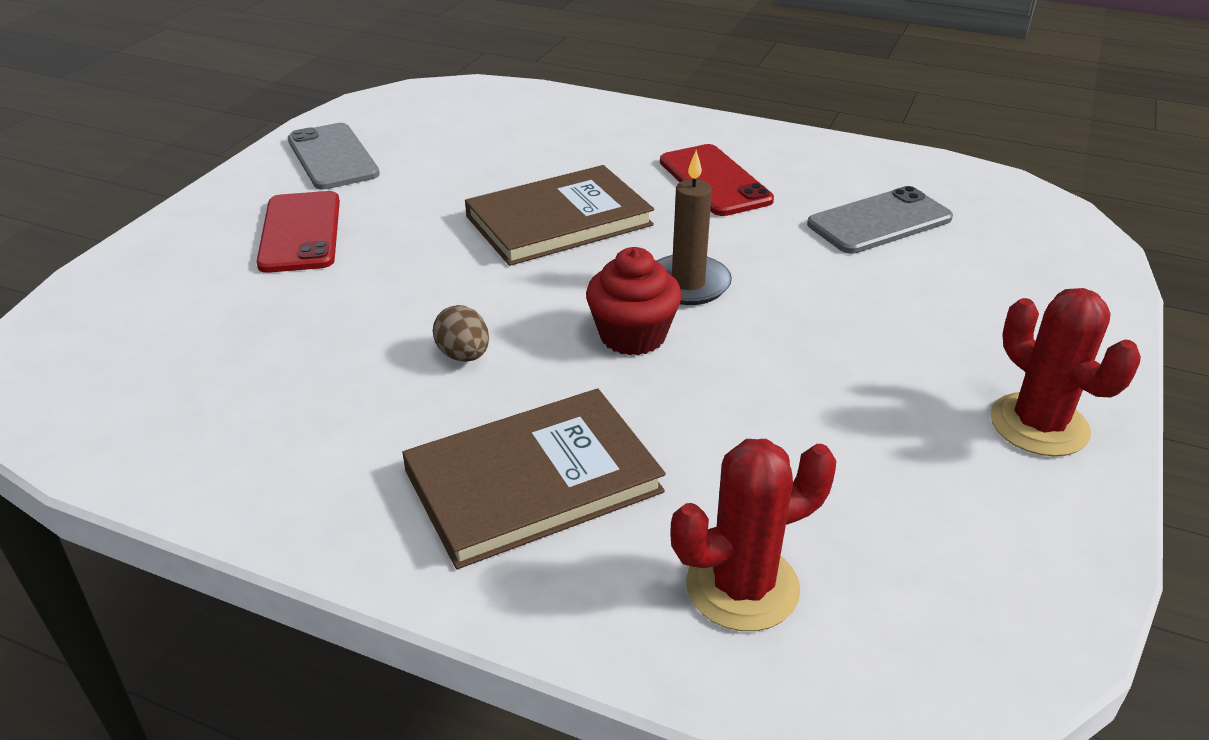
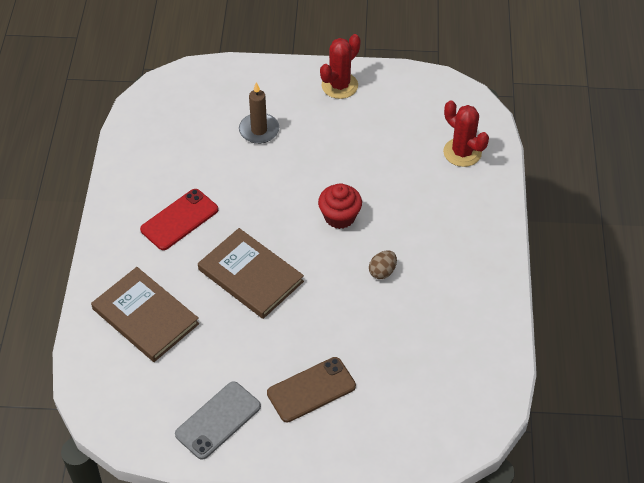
camera: 110 degrees left, 15 degrees up
red phone [256,191,340,273] -> brown phone [267,357,356,422]
brown book [402,389,666,569] -> brown book moved to [91,267,199,362]
brown candle [656,150,732,305] -> brown candle moved to [239,82,279,144]
grey phone [807,186,953,254] -> none

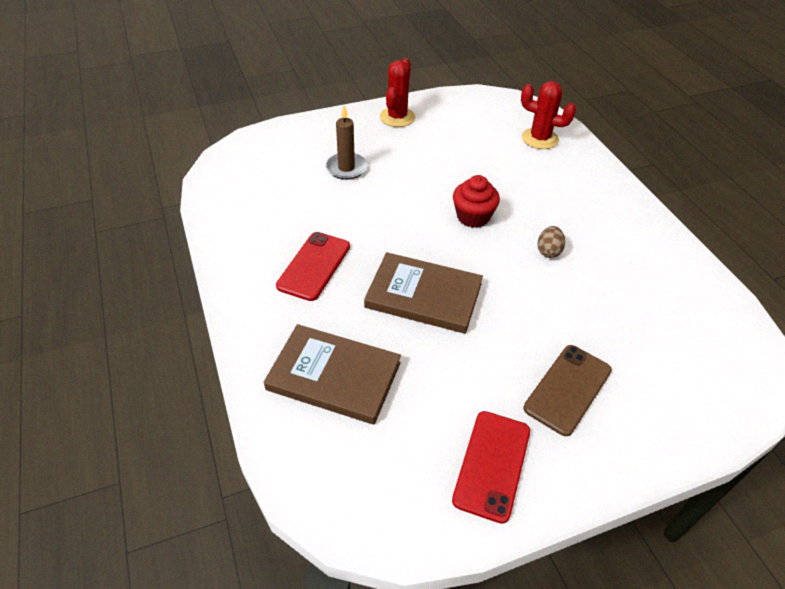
camera: 25 degrees left, 5 degrees down
grey phone [175,381,261,460] -> red phone [452,411,530,524]

